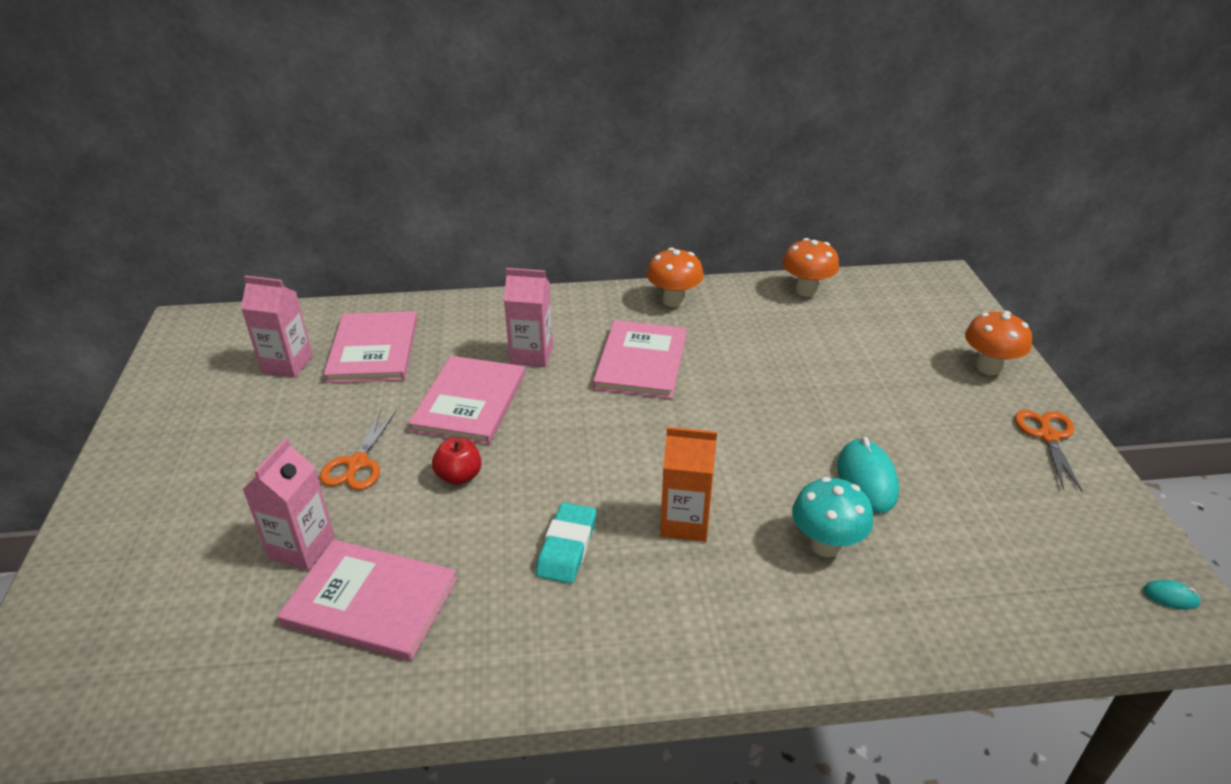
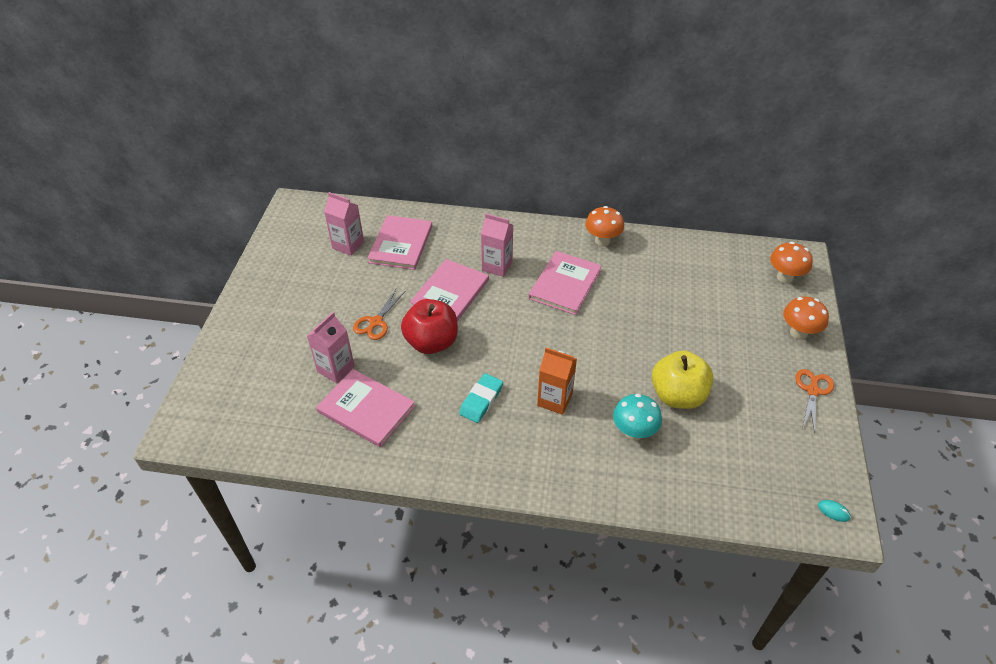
camera: 15 degrees right, 10 degrees up
red apple [432,438,481,485] -> red apple [401,299,458,354], size x1.92
orange mushroom [782,238,839,297] -> orange mushroom moved to [770,242,813,283]
turquoise mouse [838,437,899,513] -> yellow apple [652,350,713,409]

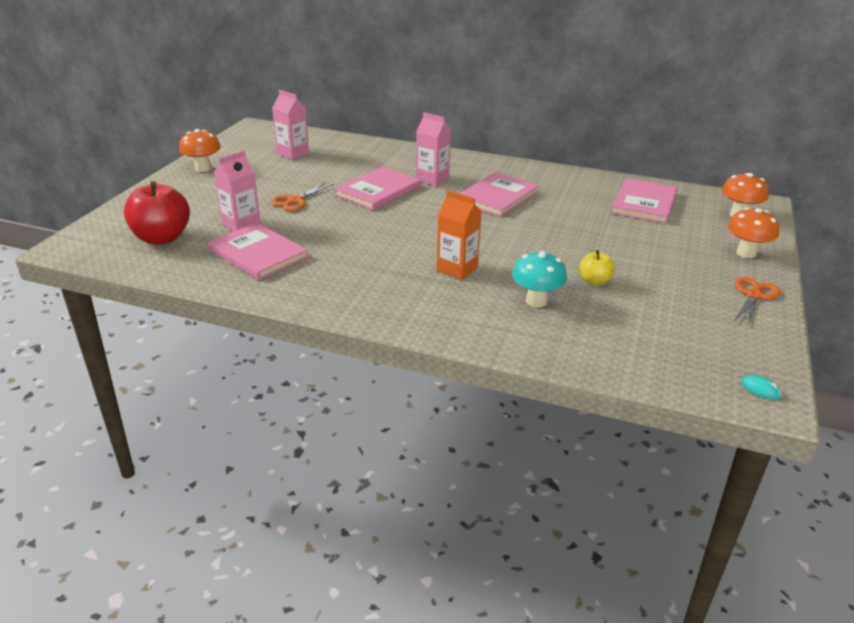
camera: 10 degrees right, 15 degrees down
pink book [367,215,432,270] -> pink book moved to [611,178,677,223]
red apple [401,299,458,354] -> red apple moved to [124,181,190,245]
turquoise eraser [459,373,503,423] -> none
orange mushroom [585,206,624,246] -> orange mushroom moved to [179,129,221,172]
yellow apple [652,350,713,409] -> yellow apple [580,250,615,286], size x0.52

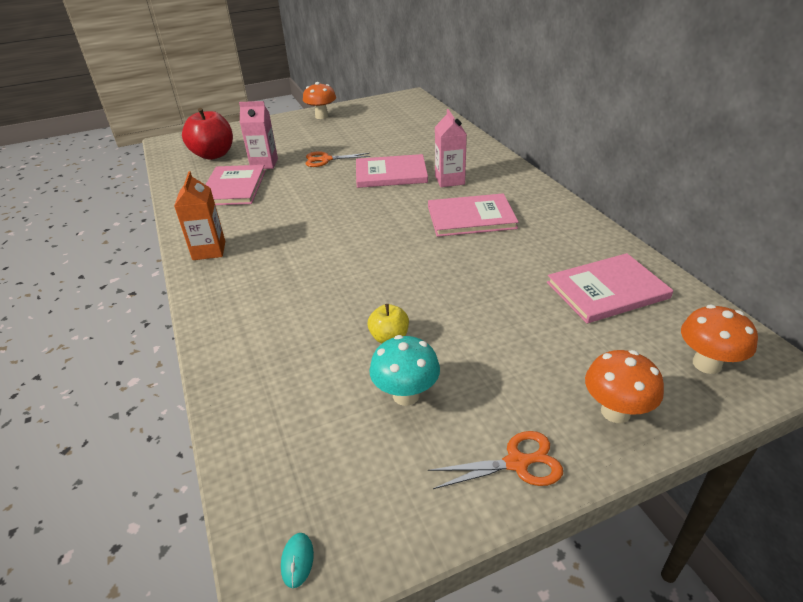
camera: 50 degrees right, 5 degrees up
pink carton [272,90,309,160] -> none
orange carton [437,190,481,280] -> orange carton moved to [174,171,225,260]
turquoise mushroom [512,251,567,307] -> turquoise mushroom moved to [369,335,440,406]

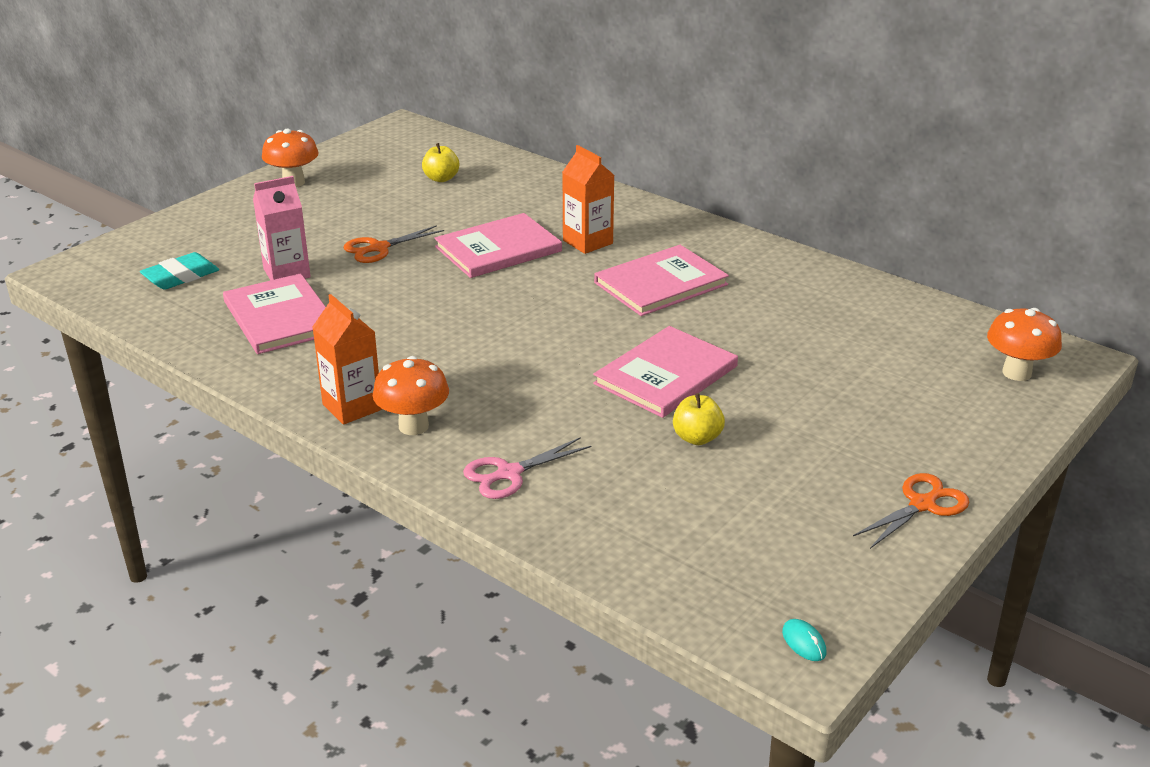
camera: 30 degrees left, 5 degrees down
red apple [182,108,233,160] -> turquoise eraser [140,252,219,290]
turquoise mushroom [369,335,440,406] -> none
pink carton [435,109,467,187] -> orange carton [562,145,614,254]
pink book [547,253,673,323] -> pink book moved to [593,326,738,418]
orange mushroom [585,350,664,423] -> orange mushroom moved to [373,356,449,435]
none -> yellow apple [422,143,459,182]
none -> pink scissors [463,437,592,499]

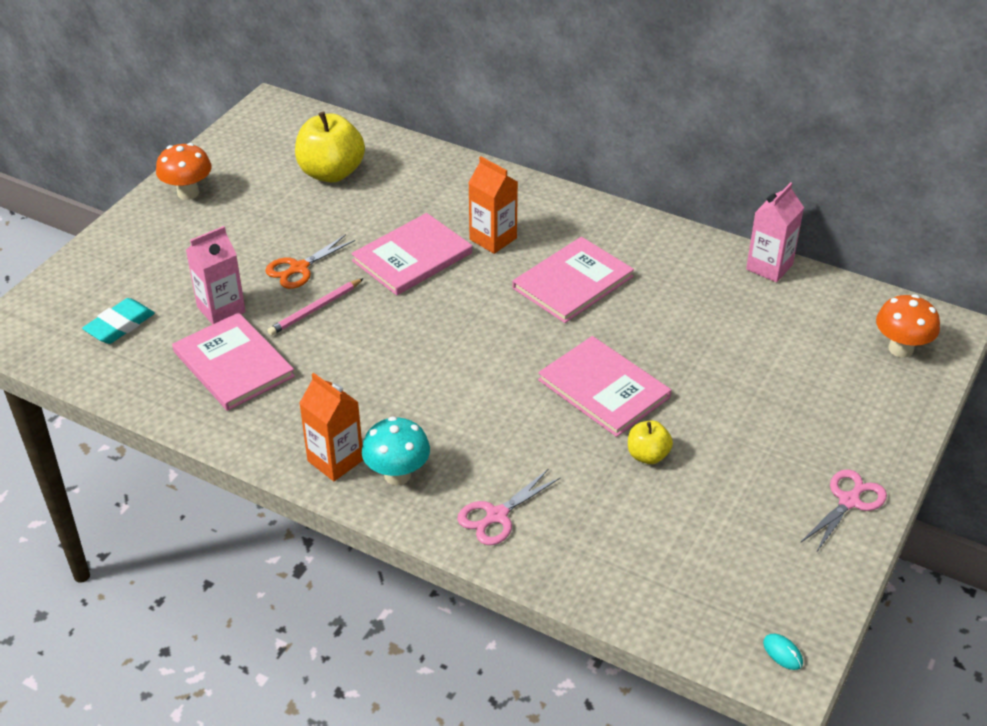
camera: 10 degrees left, 10 degrees up
orange mushroom [373,356,449,435] -> turquoise mushroom [362,416,430,485]
yellow apple [422,143,459,182] -> yellow apple [295,112,365,182], size x1.92
pink book [593,326,738,418] -> pink book turned 75 degrees counterclockwise [538,336,671,437]
orange scissors [853,473,969,549] -> pink scissors [800,469,887,553]
none -> pink pencil [267,278,364,336]
none -> pink carton [746,182,804,282]

